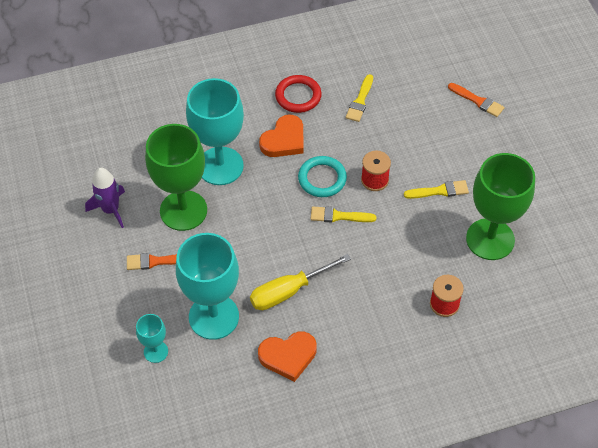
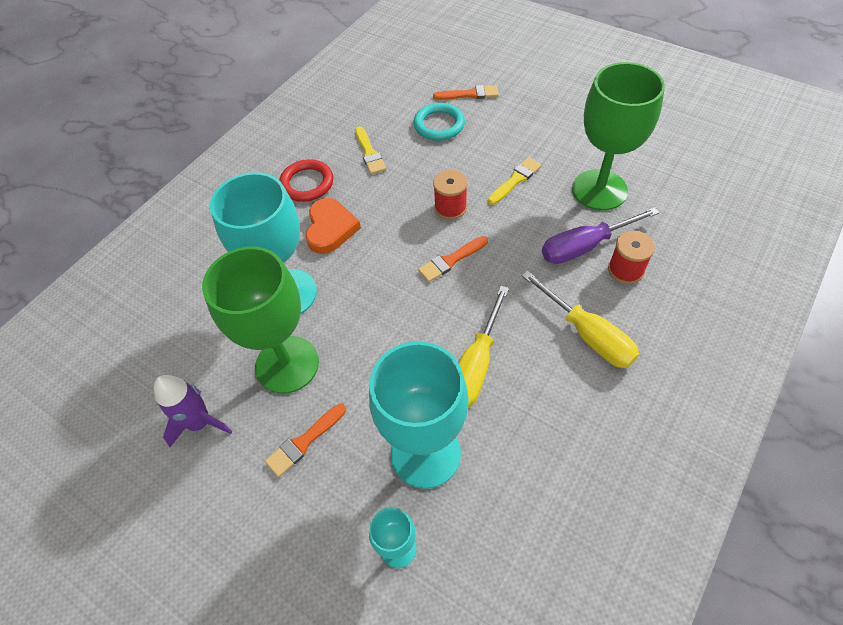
camera: 35 degrees left, 0 degrees up
orange heart [258,332,317,382] -> none
turquoise ring [298,156,347,197] -> turquoise ring moved to [414,103,465,141]
yellow brush [311,206,376,223] -> orange brush [418,236,488,282]
none -> yellow screwdriver [522,271,639,368]
none -> purple screwdriver [542,207,660,264]

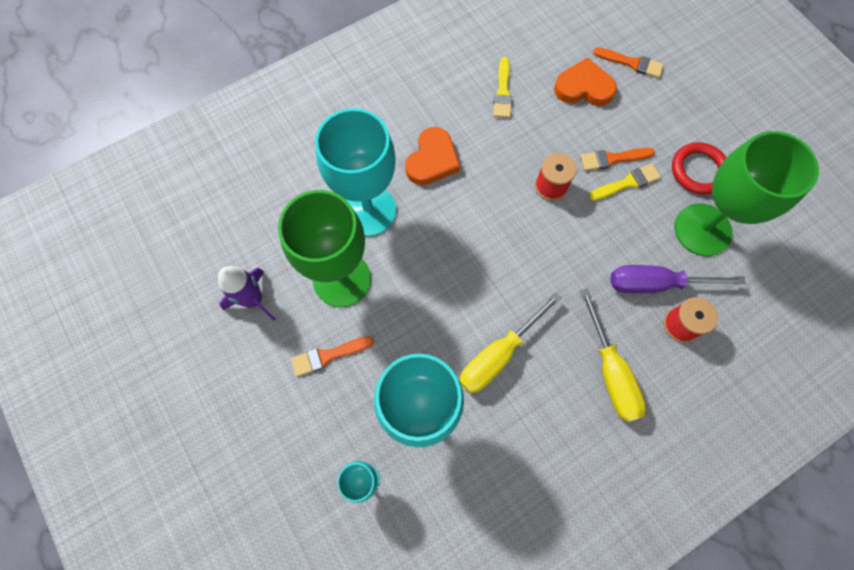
camera: 20 degrees right, 15 degrees up
red ring [279,159,333,202] -> red ring moved to [672,142,726,194]
turquoise ring [414,103,465,141] -> orange heart [554,57,617,106]
orange brush [418,236,488,282] -> orange brush moved to [580,148,655,171]

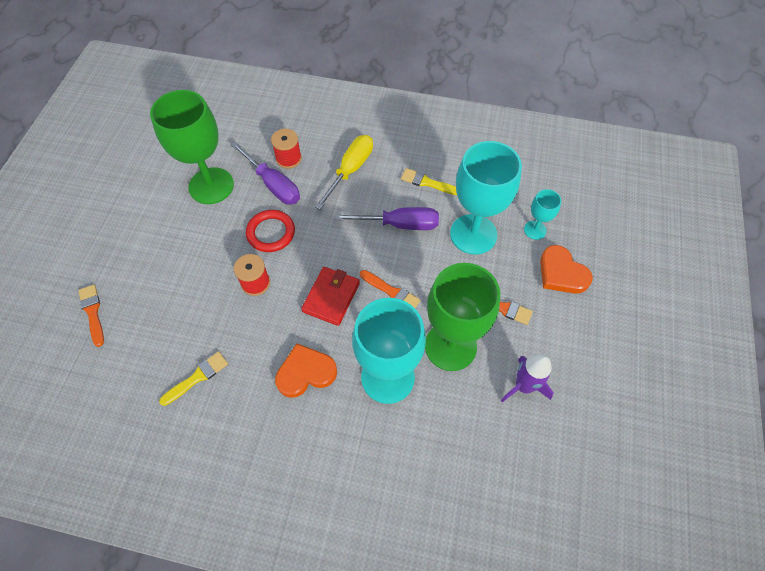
camera: 135 degrees left, 10 degrees down
yellow screwdriver [459,292,562,393] -> purple screwdriver [334,207,439,230]
orange heart [554,57,617,106] -> orange heart moved to [540,245,593,294]
orange brush [580,148,655,171] -> orange brush moved to [360,270,420,308]
yellow brush [589,163,661,201] -> yellow brush moved to [401,168,457,195]
red ring [672,142,726,194] -> red ring moved to [246,210,295,252]
none -> red wallet [301,267,360,326]

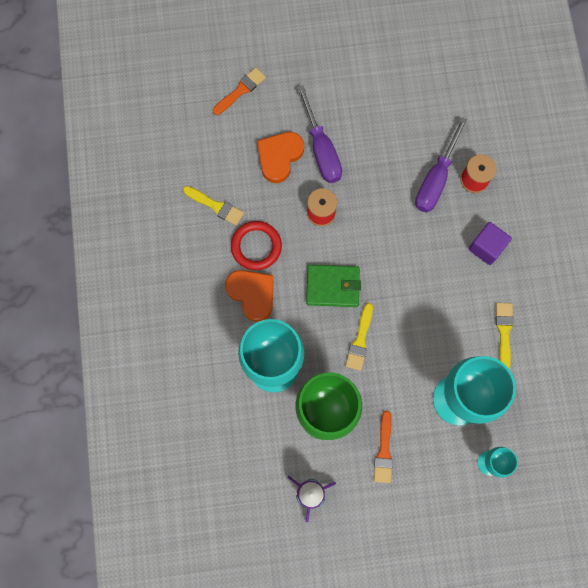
camera: 70 degrees right, 15 degrees up
green goblet [150,90,234,204] -> none
red ring [246,210,295,252] -> red ring moved to [231,221,282,270]
red wallet [301,267,360,326] -> green wallet [306,265,361,307]
yellow screwdriver [315,135,373,209] -> purple cube [468,222,512,265]
purple screwdriver [334,207,439,230] -> purple screwdriver moved to [297,85,342,183]
orange brush [360,270,420,308] -> yellow brush [345,303,373,371]
orange heart [540,245,593,294] -> orange heart moved to [257,132,304,183]

